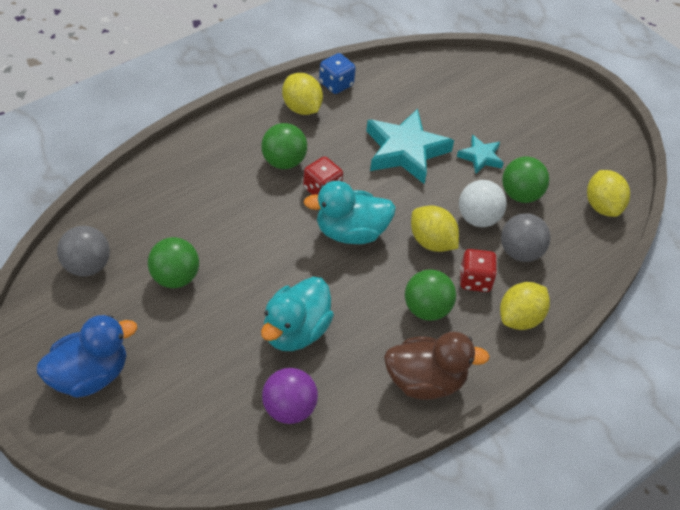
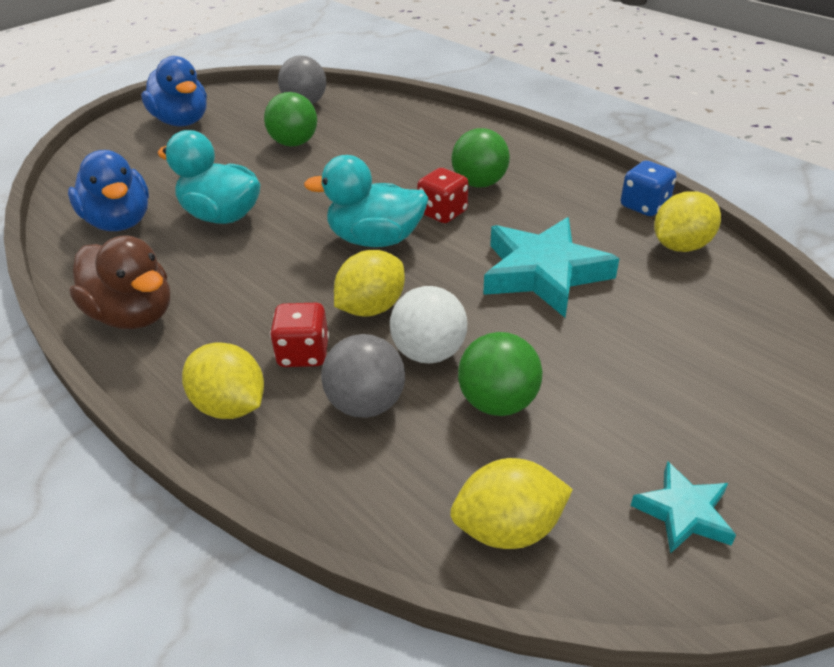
camera: 90 degrees right, 10 degrees down
purple ball [262,368,318,424] -> blue duck [68,150,149,231]
yellow lemon [282,73,323,115] -> yellow lemon moved to [654,191,721,252]
turquoise duck [303,181,396,244] -> turquoise duck turned 75 degrees counterclockwise [304,155,429,247]
brown duck [384,331,490,400] -> brown duck turned 45 degrees counterclockwise [69,235,170,329]
green ball [405,269,456,321] -> none
turquoise star [457,135,504,174] -> turquoise star moved to [631,461,736,554]

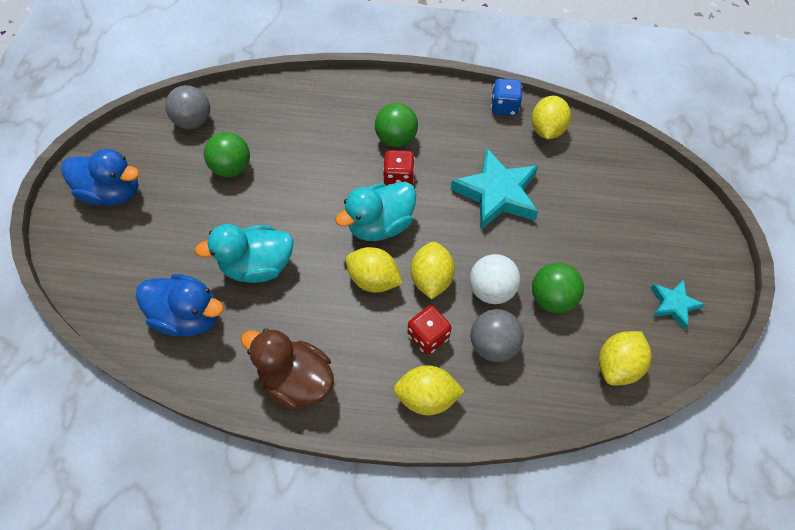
camera: 40 degrees left, 20 degrees up
brown duck [69,235,170,329] -> brown duck turned 150 degrees counterclockwise [241,329,334,410]
none -> yellow lemon [346,247,403,293]

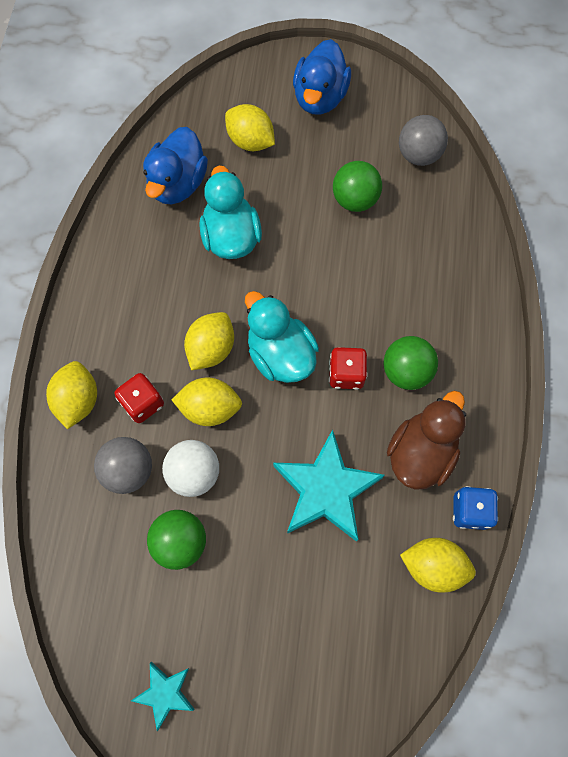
camera: 90 degrees right, 10 degrees up
brown duck [241,329,334,410] -> brown duck moved to [387,391,466,490]
yellow lemon [599,331,651,385] -> yellow lemon moved to [225,104,275,151]

